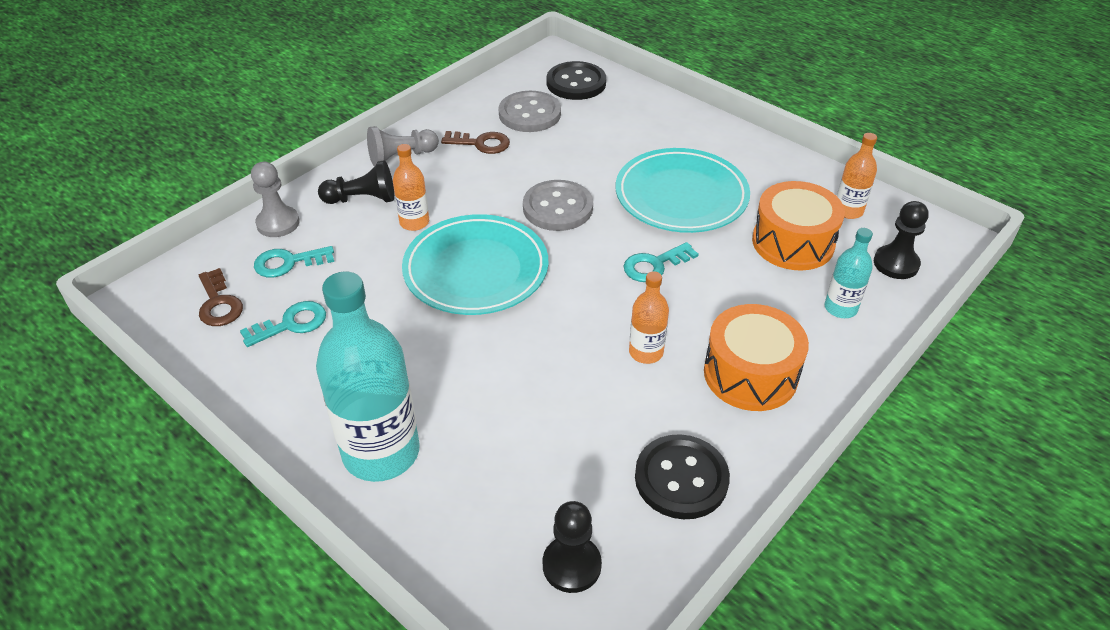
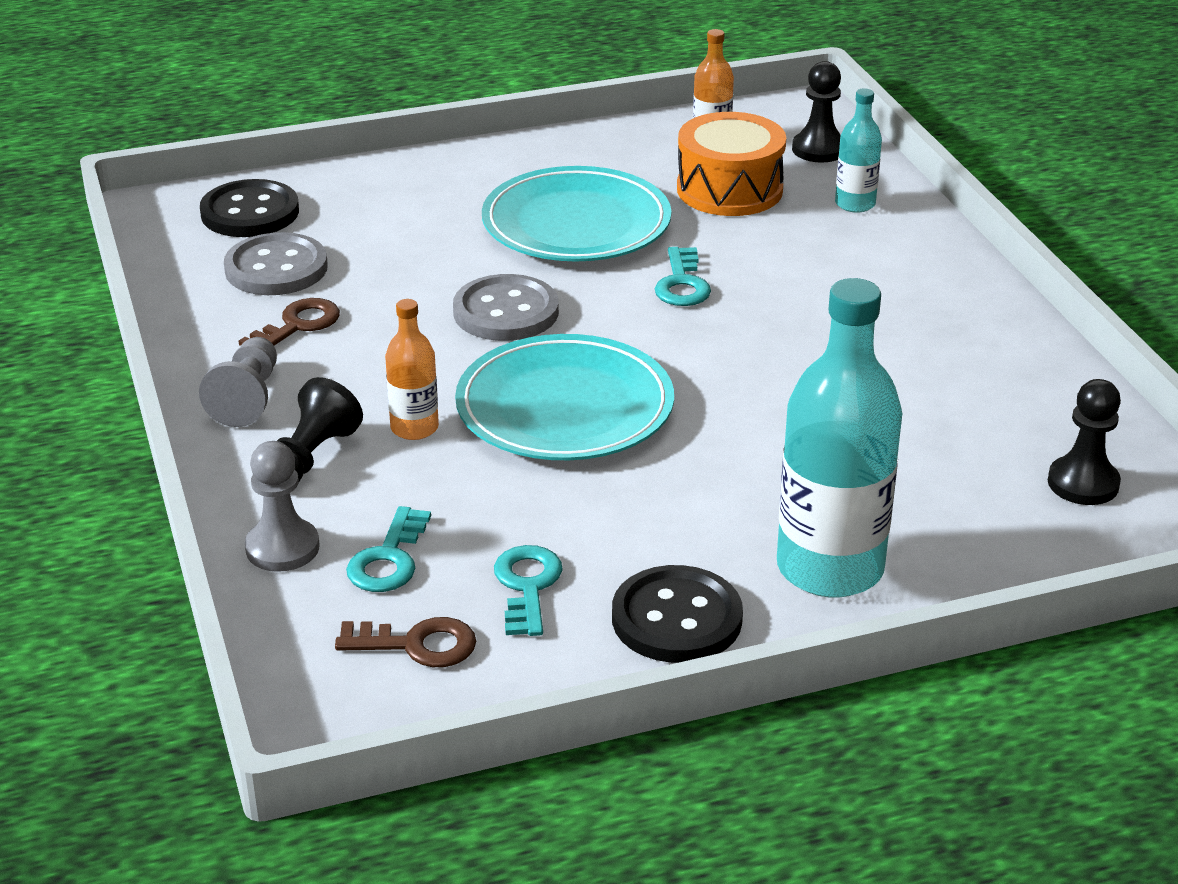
camera: 60 degrees left, 10 degrees down
orange bottle [629,271,669,364] -> none
black button [635,434,730,519] -> black button moved to [612,565,743,663]
orange drum [704,304,809,411] -> none

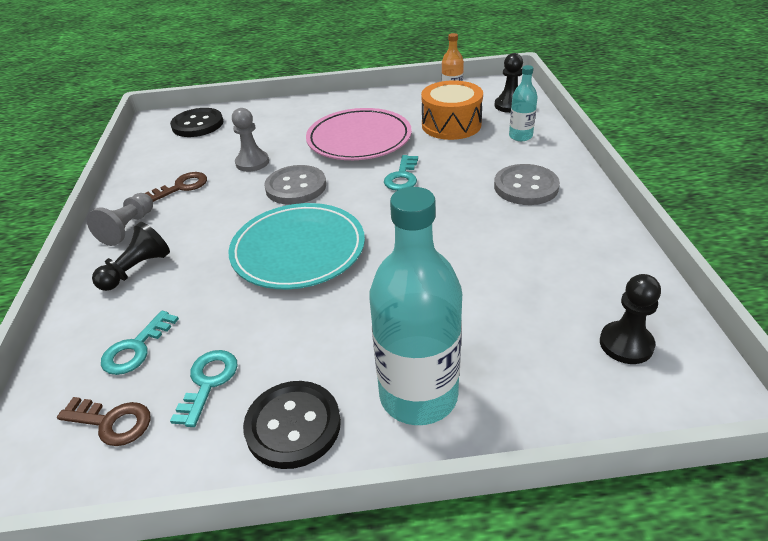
camera: 15 degrees right, 5 degrees up
grey button [224,232,328,295] -> grey button moved to [494,164,560,205]
grey pawn [245,441,319,572] -> grey pawn moved to [232,108,269,172]
orange bottle [385,299,439,440] -> none
turquoise plate [482,166,671,261] -> pink plate [306,108,412,160]

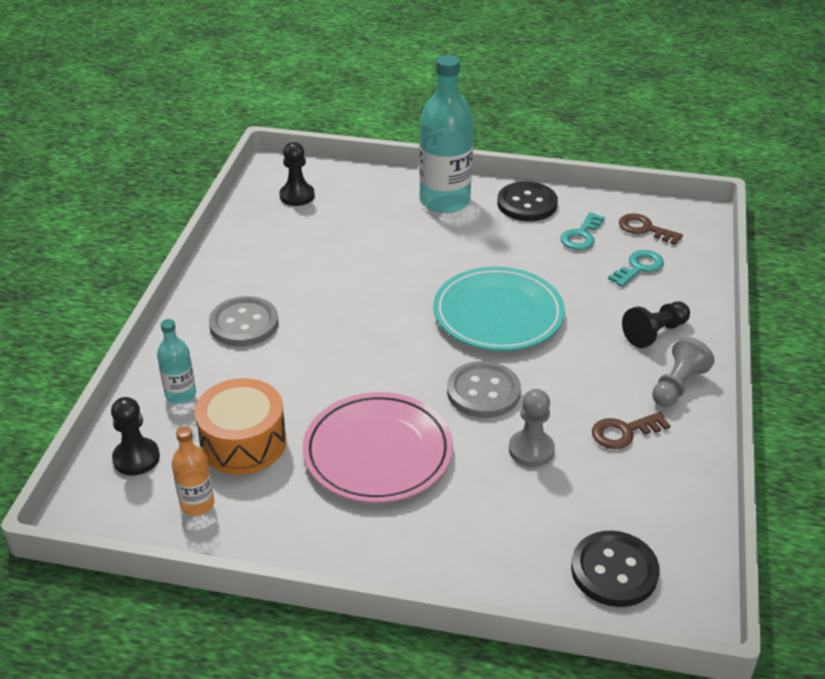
camera: 165 degrees left, 0 degrees up
turquoise key [384,155,418,191] -> none

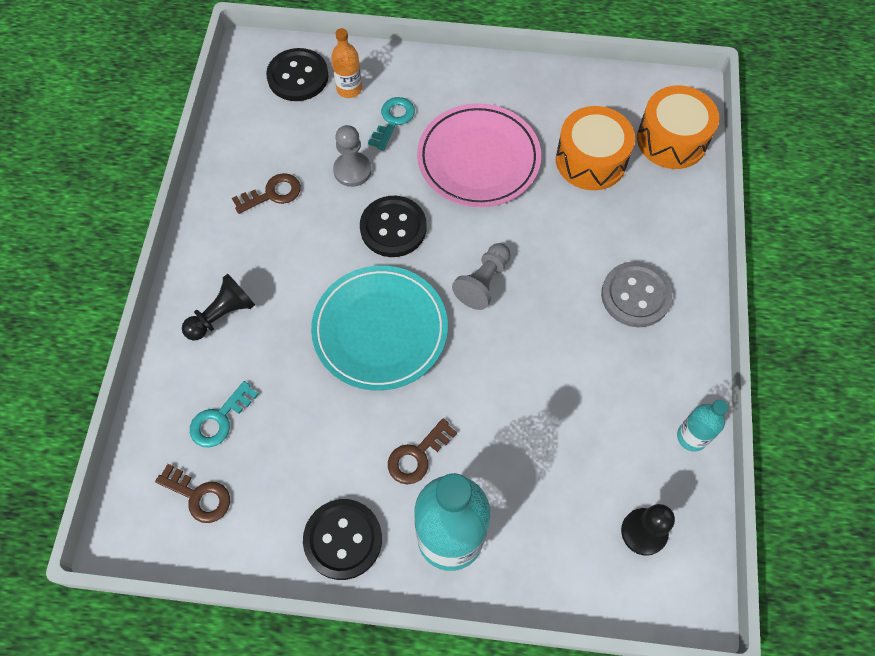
camera: 175 degrees right, 25 degrees up
black pawn [111,397,160,476] -> orange drum [637,85,719,169]
turquoise bottle [157,319,196,404] -> turquoise bottle moved to [677,400,728,452]
orange bottle [172,426,214,516] -> orange bottle moved to [331,28,362,98]
grey button [447,361,521,418] -> black button [360,196,427,257]
turquoise key [561,212,605,250] -> turquoise key moved to [368,97,415,150]
grey pawn [652,337,714,407] -> grey pawn moved to [452,243,511,310]
none -> brown key [388,419,457,484]

